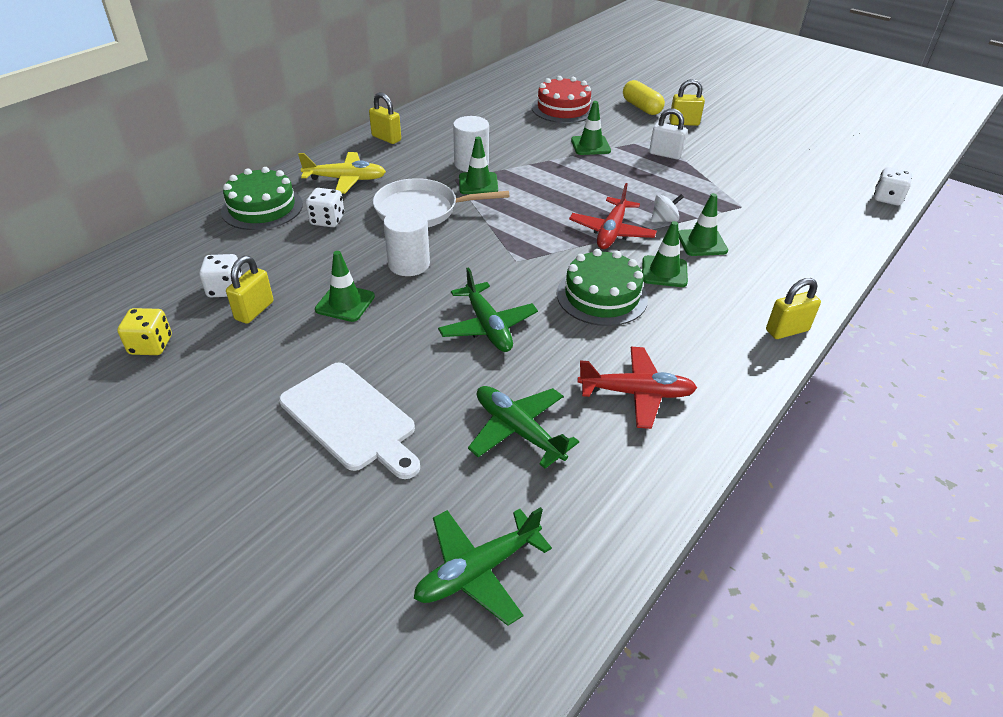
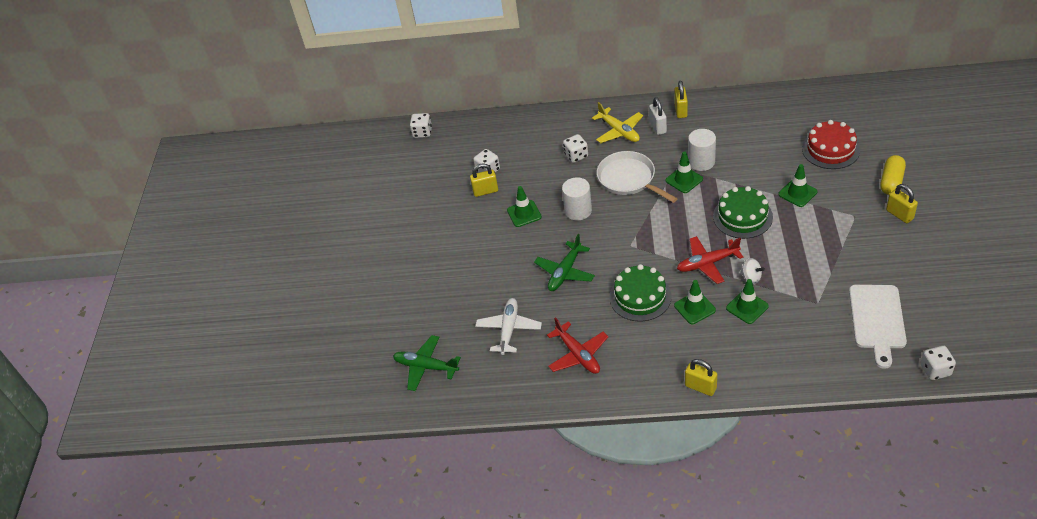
camera: 60 degrees right, 5 degrees up
yellow dice [117,308,172,355] -> none
green cake [221,167,303,230] -> green cake moved to [713,186,773,239]
white cutting board [279,362,420,479] -> white cutting board moved to [849,285,907,369]
green plane [468,386,579,469] -> white plane [475,298,542,355]
white padlock [649,109,687,159] -> white padlock moved to [649,97,667,135]
none -> white dice [410,113,432,138]

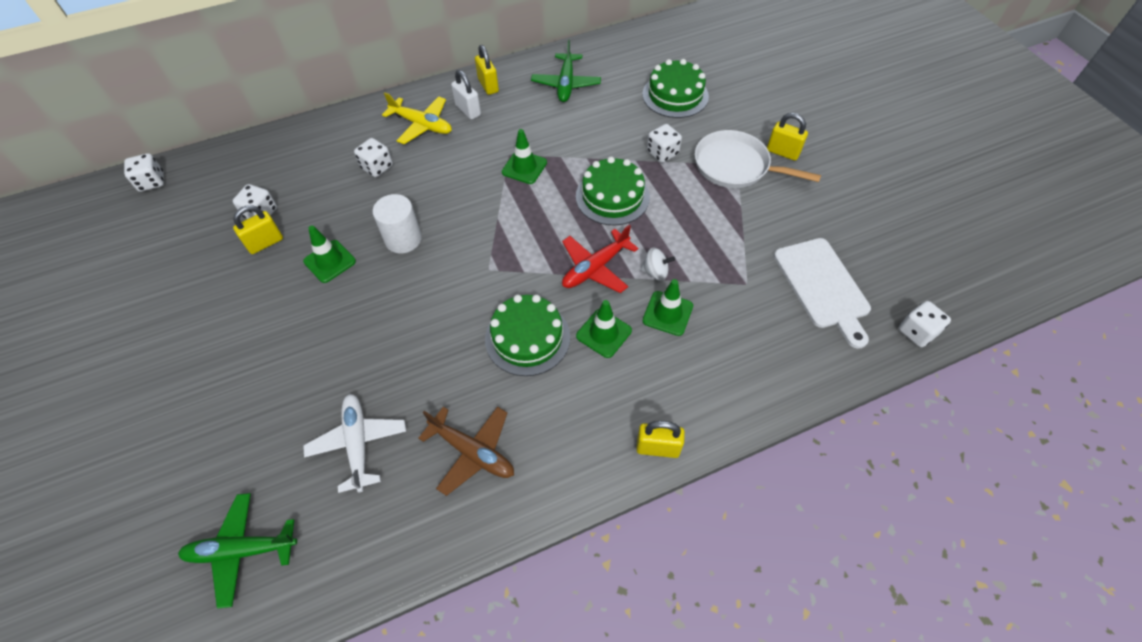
camera: 30 degrees left, 10 degrees up
green plane [534,234,595,291] -> green plane moved to [531,40,601,102]
red plane [547,317,608,374] -> brown plane [418,406,514,496]
white pan [597,151,678,203] -> white pan moved to [695,130,821,188]
white cylinder [688,129,716,171] -> none
green traffic cone [778,164,817,207] -> white dice [647,124,682,163]
red cake [802,120,860,169] -> green cake [642,59,709,118]
yellow capsule [880,155,906,195] -> none

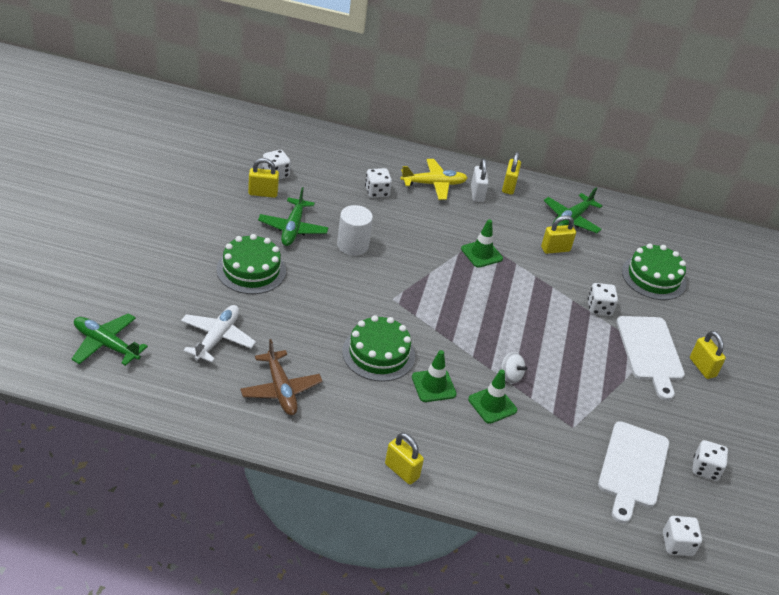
camera: 30 degrees right, 15 degrees down
white dice [124,153,164,192] -> white dice moved to [692,440,728,481]
green traffic cone [303,226,356,283] -> green plane [258,187,329,246]
yellow plane [382,92,452,144] -> yellow plane turned 75 degrees counterclockwise [401,159,467,200]
red plane [562,224,638,293] -> none
green cake [576,157,650,225] -> green cake moved to [216,234,286,294]
white pan [695,130,821,188] -> white cutting board [616,316,685,401]
none -> yellow padlock [541,215,576,254]

